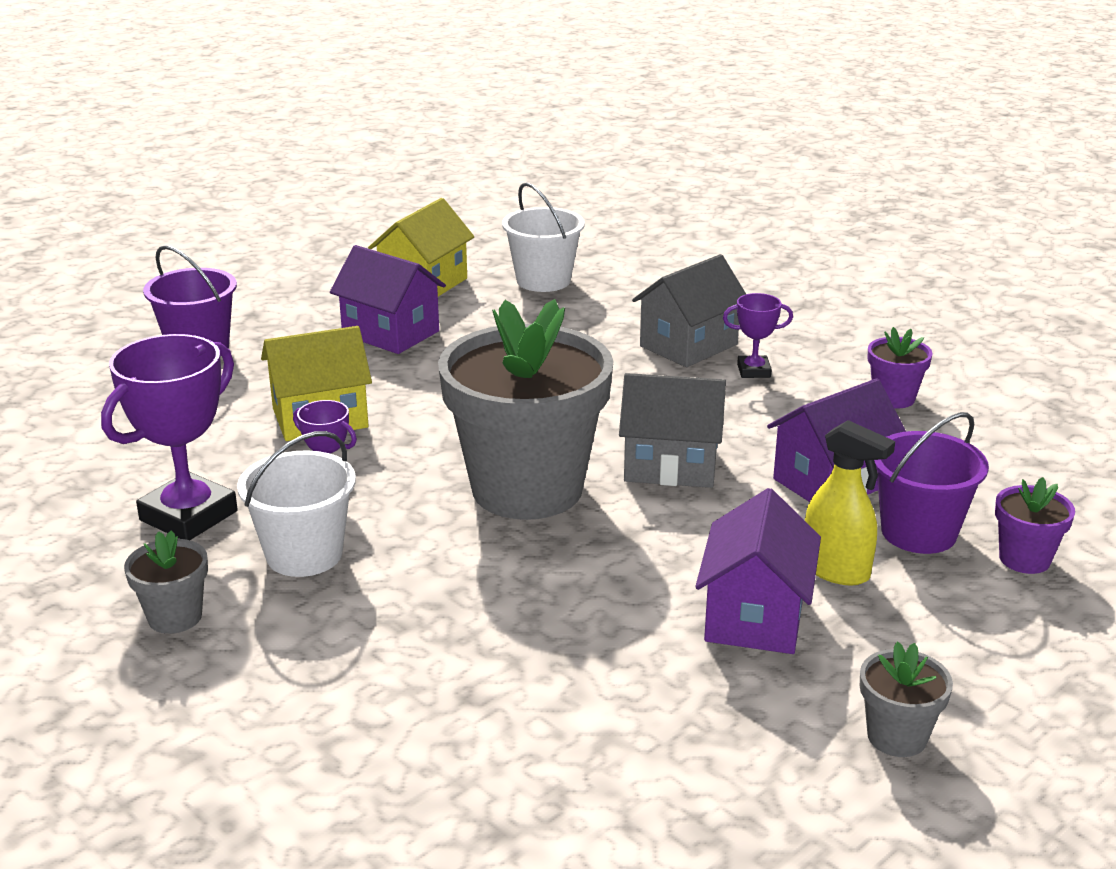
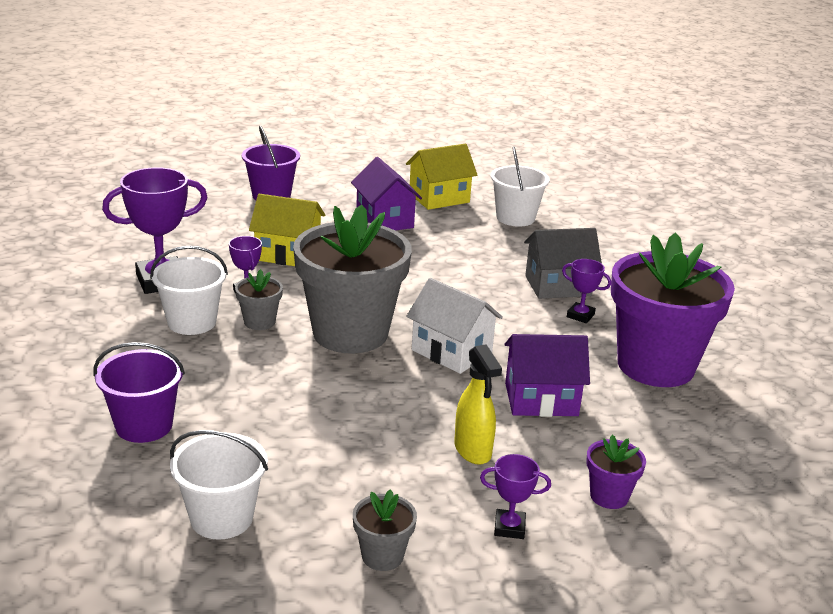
camera: 30 degrees right, 0 degrees up
grey flower pot [124,531,208,634] -> grey flower pot moved to [235,269,283,330]
grey house [619,373,726,488] -> white house [406,278,503,374]
purple house [695,488,821,654] -> none
purple flower pot [867,327,932,408] -> purple flower pot [611,233,735,387], size x2.40
purple bucket [874,412,989,554] -> purple bucket moved to [94,342,185,443]
none -> white bucket [170,430,268,540]
none -> purple trophy [480,454,551,539]

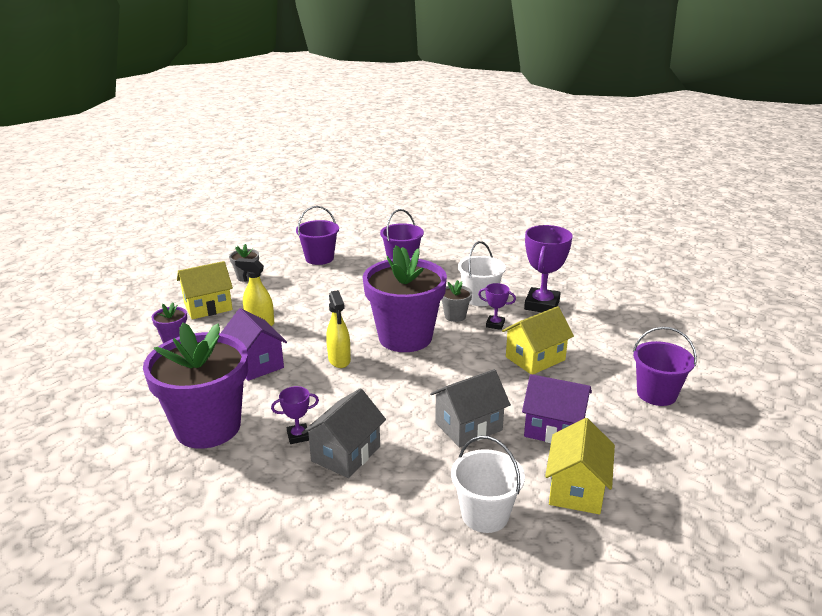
camera: 135 degrees right, 0 degrees up
white bucket [170,430,268,540] -> purple bucket [296,206,339,265]
grey flower pot [293,204,412,354] -> purple flower pot [363,245,447,352]
white house [406,278,503,374] -> yellow spray bottle [326,290,351,368]
purple trophy [480,454,551,539] -> yellow house [177,261,233,319]
purple house [505,334,590,417] -> purple house turned 75 degrees counterclockwise [221,308,287,381]
none -> grey house [430,369,511,447]

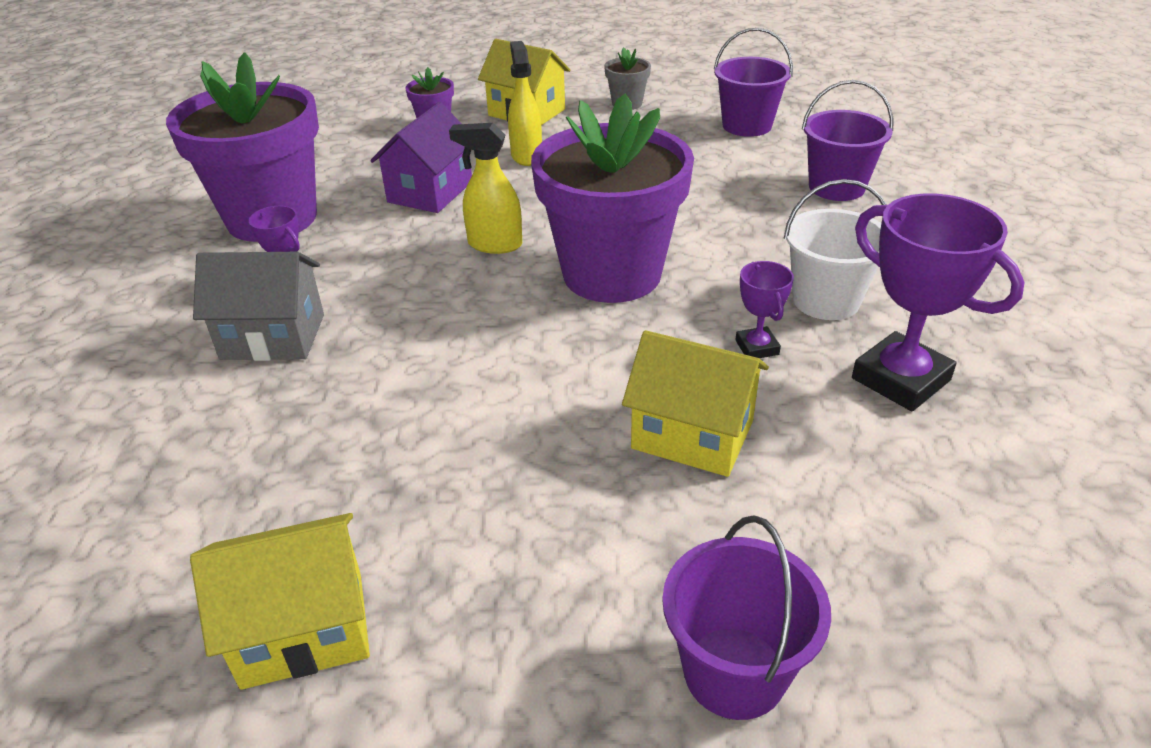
camera: 60 degrees right, 10 degrees up
yellow spray bottle [326,290,351,368] -> yellow spray bottle turned 60 degrees clockwise [449,123,522,254]
grey house [430,369,511,447] -> none
grey flower pot [441,280,472,322] -> none
white bucket [451,436,525,533] -> none
purple house [522,374,592,443] -> none
purple trophy [524,225,573,312] -> purple trophy turned 60 degrees clockwise [852,193,1024,411]

